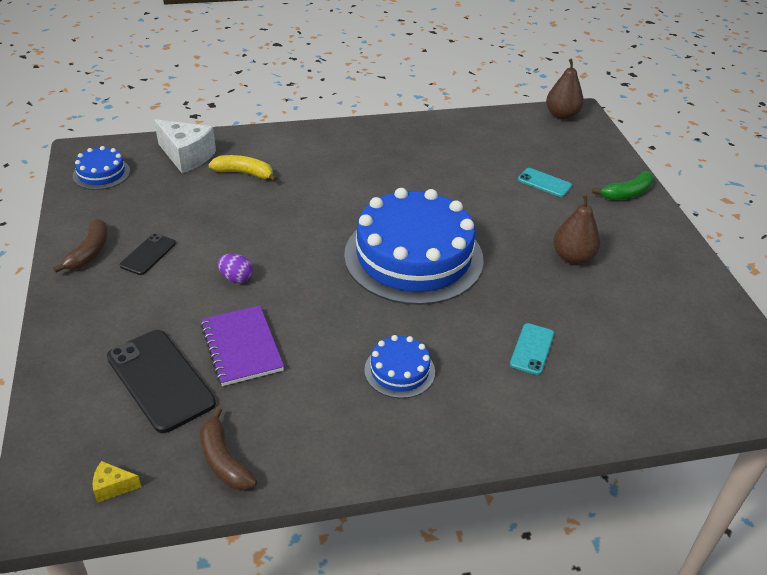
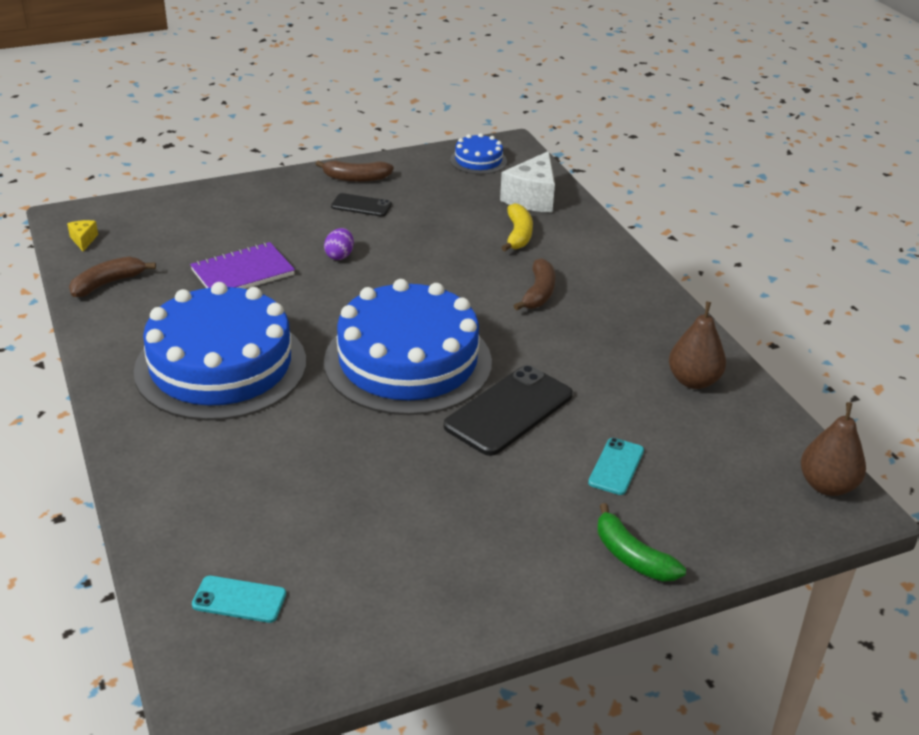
camera: 80 degrees right, 5 degrees down
black phone [107,330,216,433] -> black phone moved to [444,365,573,456]
blue cake [364,335,435,398] -> blue cake [134,282,306,421], size x2.28
turquoise phone [510,323,554,375] -> turquoise phone moved to [192,576,286,623]
brown pear [553,194,601,264] -> brown pear moved to [669,302,726,389]
none -> brown banana [514,258,556,310]

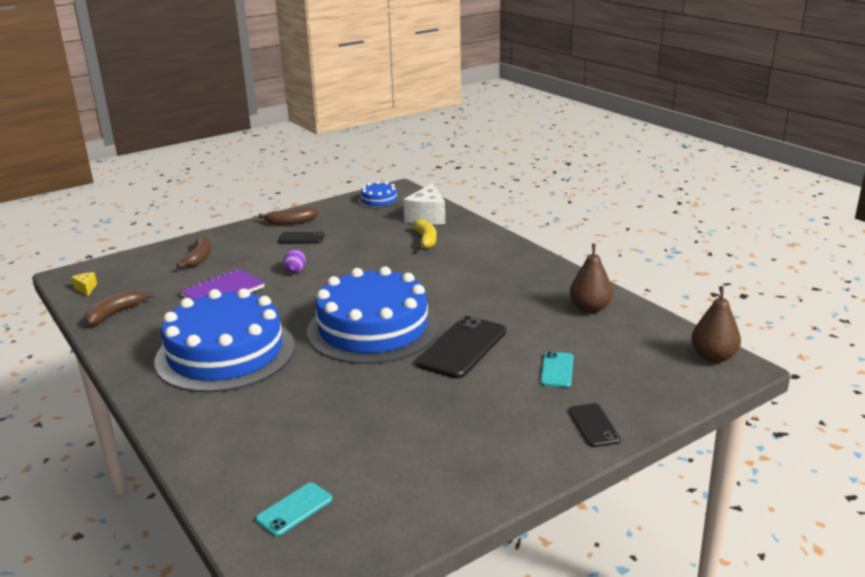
camera: 10 degrees left, 10 degrees down
turquoise phone [192,576,286,623] -> turquoise phone turned 45 degrees counterclockwise [256,482,333,536]
brown banana [514,258,556,310] -> brown banana moved to [177,235,211,268]
green banana [598,503,686,582] -> black phone [569,403,621,447]

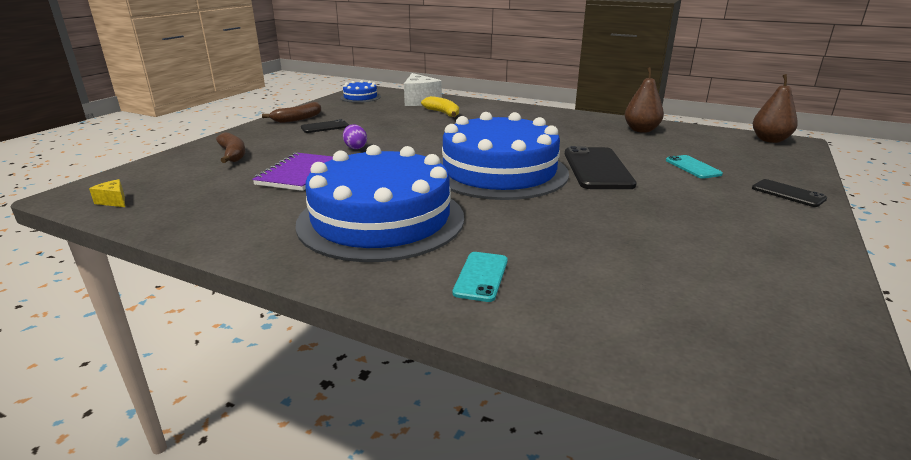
camera: 30 degrees left, 0 degrees up
brown banana [85,290,153,326] -> none
turquoise phone [256,482,333,536] -> turquoise phone moved to [452,252,508,302]

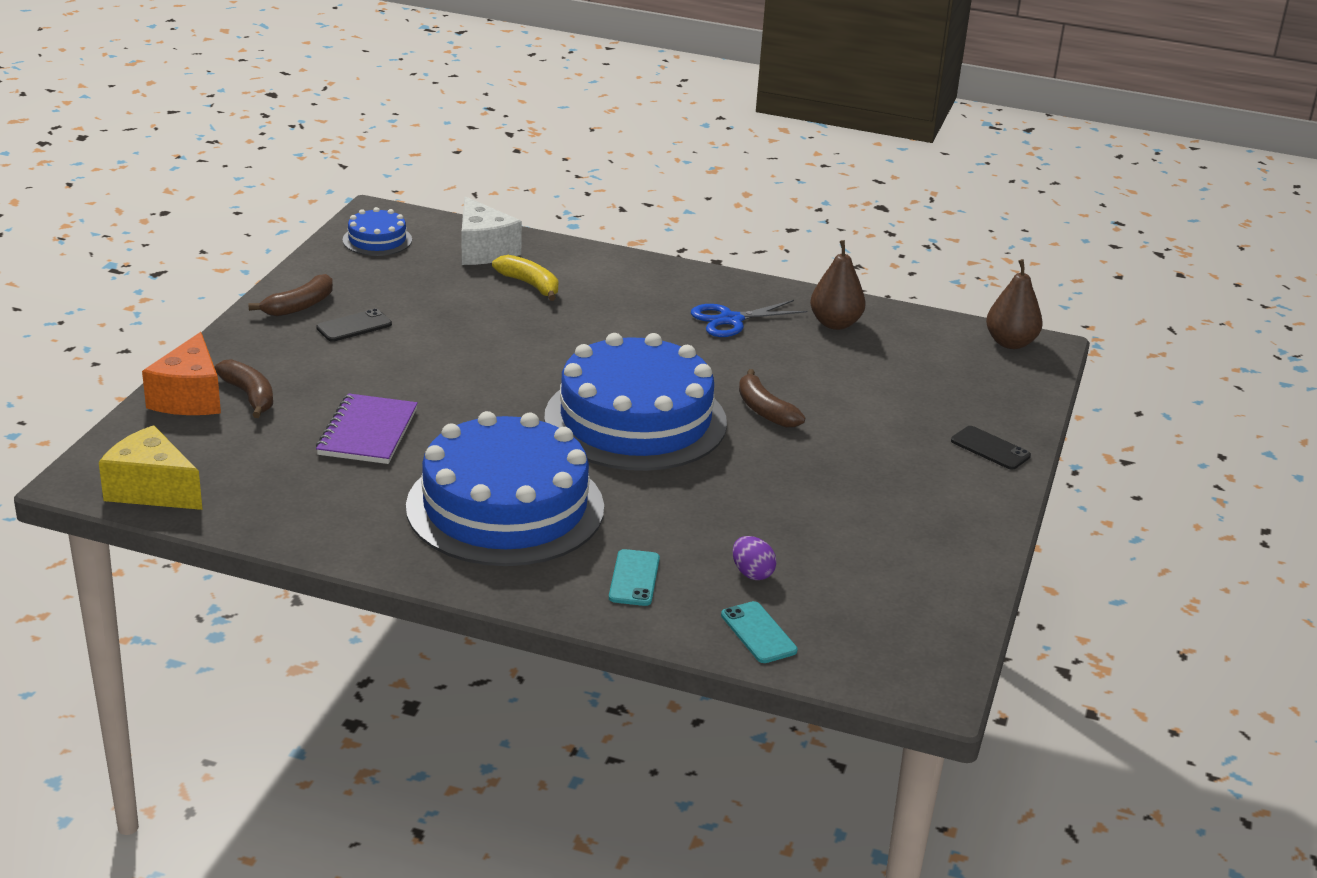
camera: 10 degrees left, 5 degrees up
yellow cheese [89,179,125,207] -> yellow cheese [99,425,203,510], size x2.16
purple egg [343,125,367,149] -> purple egg moved to [732,536,777,580]
black phone [565,146,637,189] -> brown banana [739,369,805,428]
turquoise phone [666,155,723,179] -> turquoise phone moved to [721,601,798,663]
none -> orange cheese [142,332,221,415]
none -> blue scissors [691,300,807,337]

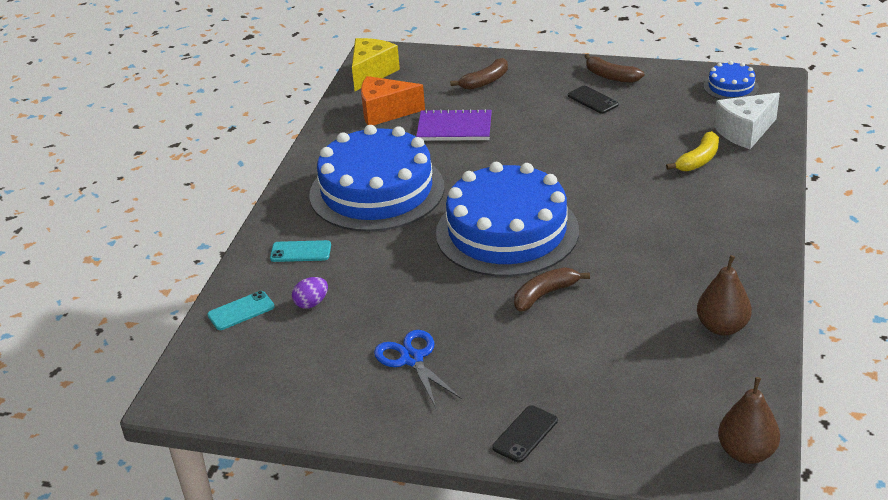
camera: 90 degrees right, 5 degrees up
orange cheese [142,332,221,415] -> orange cheese moved to [361,76,425,125]
blue scissors [691,300,807,337] -> blue scissors moved to [374,330,462,408]

